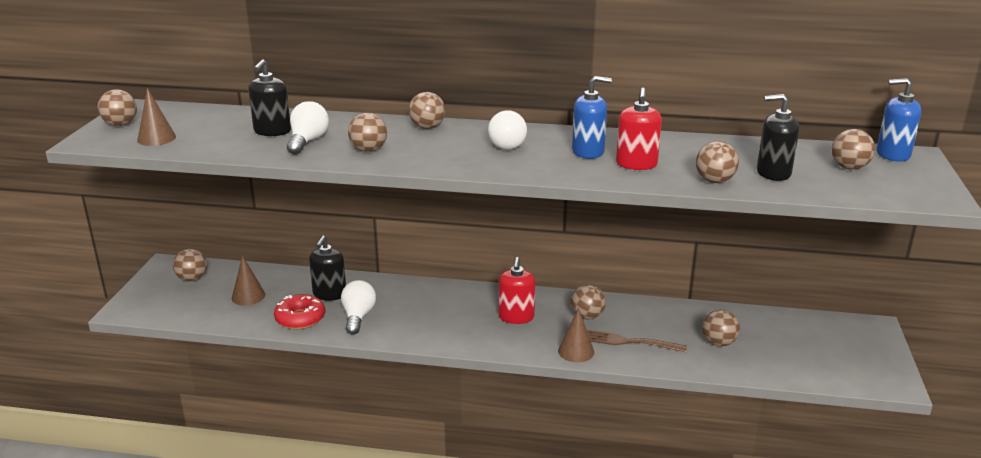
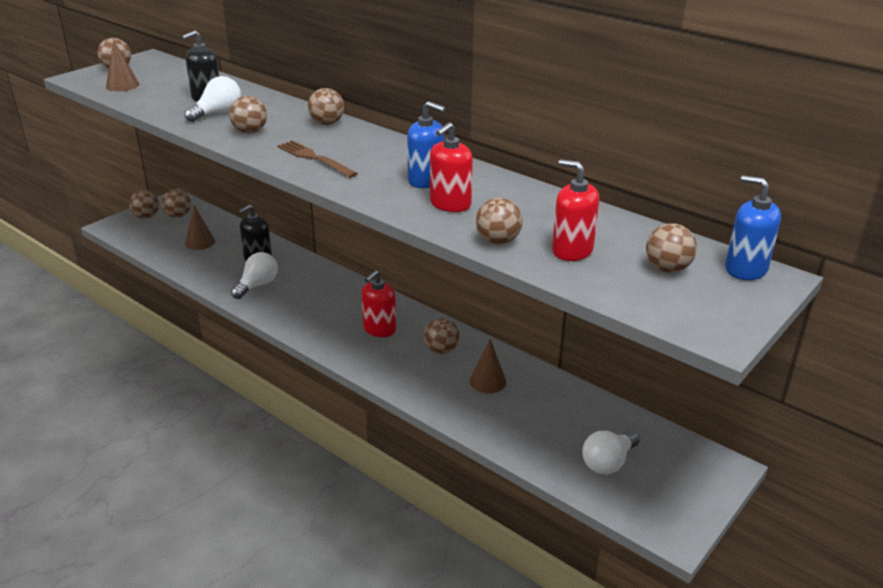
camera: 30 degrees right, 5 degrees up
red donut [274,294,325,330] -> none
white light bulb [488,110,527,150] -> white light bulb moved to [582,431,640,474]
brown cone [558,308,594,362] -> brown cone moved to [470,339,507,393]
brown fork [587,330,687,352] -> brown fork moved to [277,140,358,178]
brown ball [702,310,740,346] -> brown ball moved to [129,190,159,219]
black soap dispenser [757,94,799,181] -> red soap dispenser [552,160,599,261]

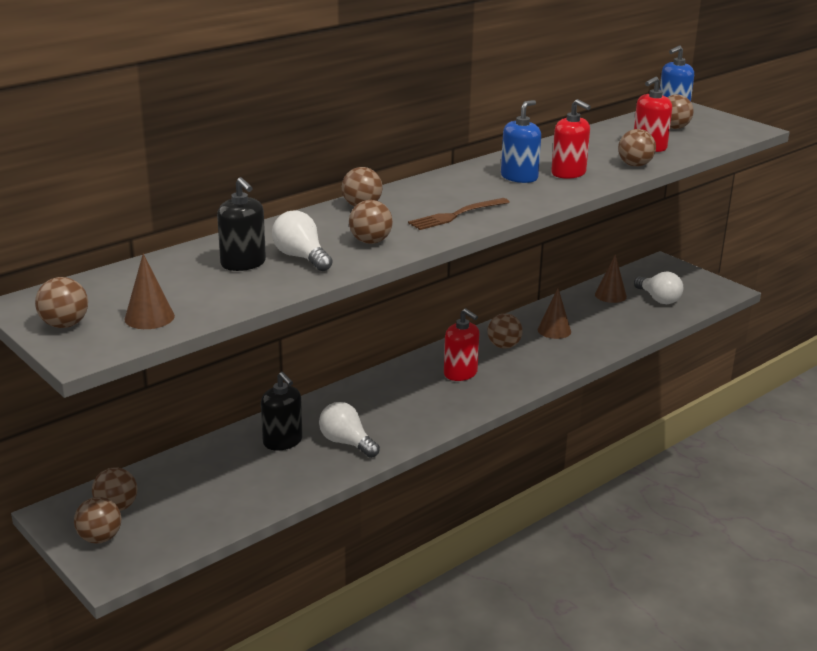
camera: 80 degrees left, 5 degrees down
brown cone [185,206,215,250] -> brown cone moved to [595,255,627,303]

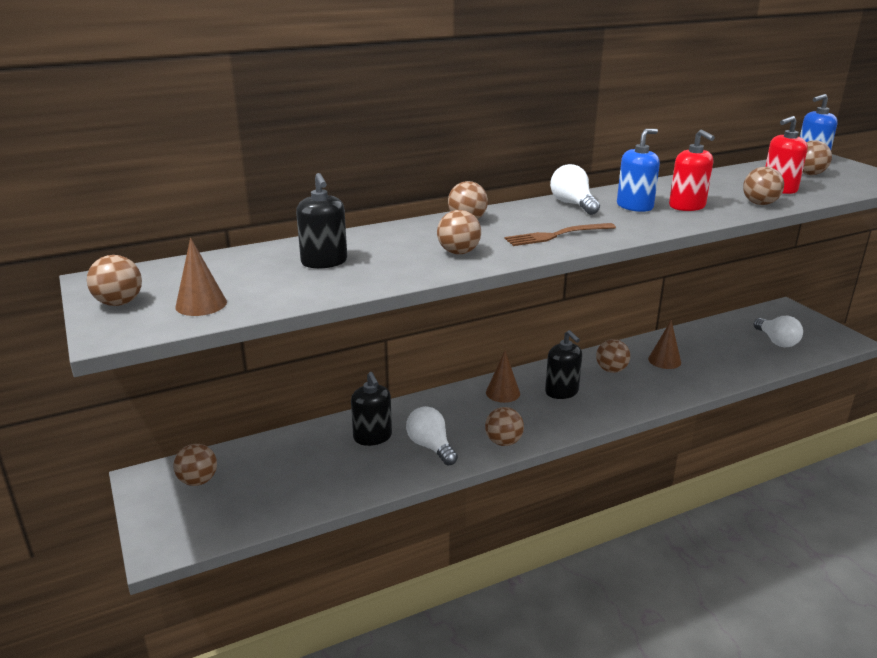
camera: 15 degrees right, 0 degrees up
brown ball [74,497,121,544] -> brown ball moved to [485,407,524,446]
white light bulb [272,210,333,271] -> white light bulb moved to [550,164,600,215]
red soap dispenser [444,308,479,381] -> black soap dispenser [545,330,582,399]
brown cone [595,255,627,303] -> brown cone moved to [486,351,520,403]

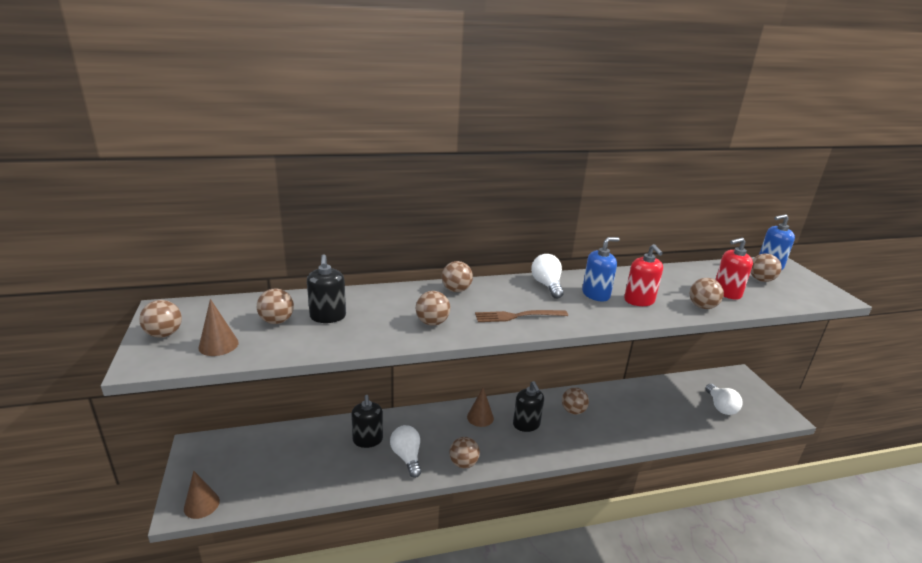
camera: 10 degrees right, 0 degrees up
brown ball [173,444,217,486] -> brown ball moved to [257,288,294,324]
brown cone [648,320,681,369] -> brown cone moved to [184,471,220,519]

